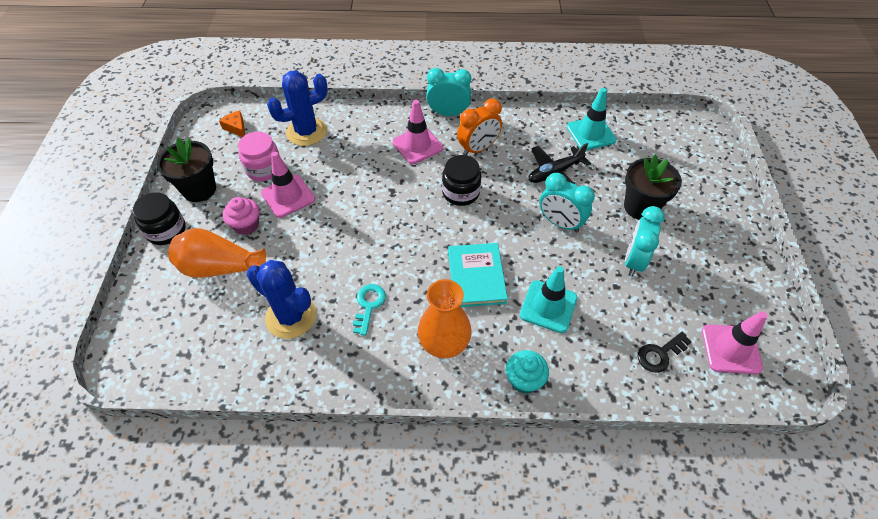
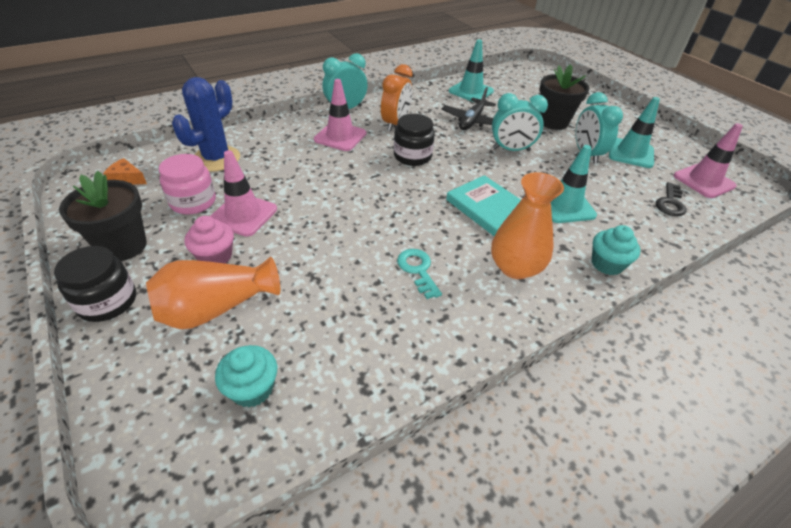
camera: 35 degrees left, 10 degrees down
blue cactus [247,260,316,339] -> none
none -> turquoise cupcake [215,345,277,407]
none -> turquoise traffic cone [609,97,660,168]

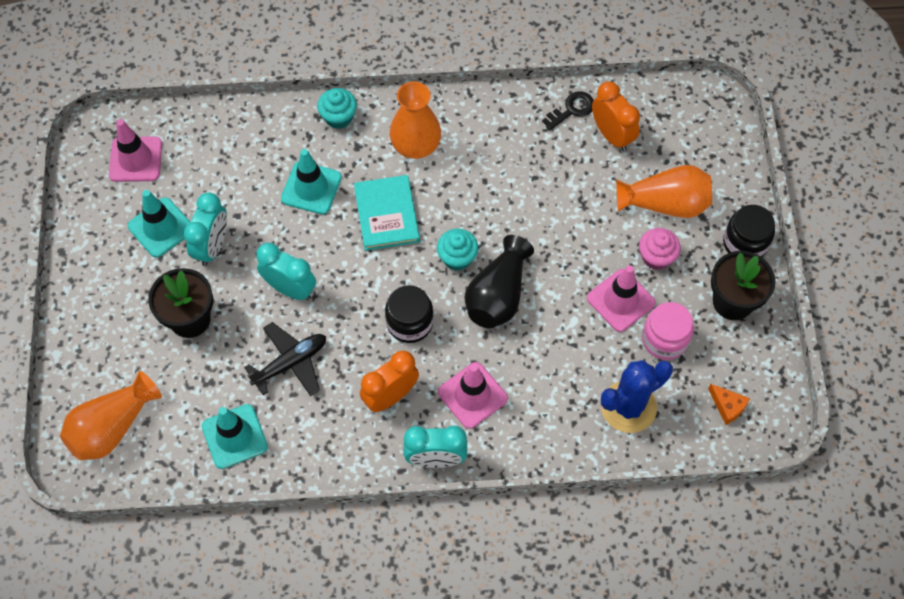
camera: 150 degrees left, 20 degrees up
turquoise cupcake [215,345,277,407] -> turquoise cupcake moved to [437,229,478,271]
turquoise key [397,249,442,299] -> none
black key [656,182,686,216] -> black key moved to [542,91,594,130]
none -> orange vase [60,371,162,460]
none -> black vase [464,235,534,328]
none -> orange clock [592,81,640,151]

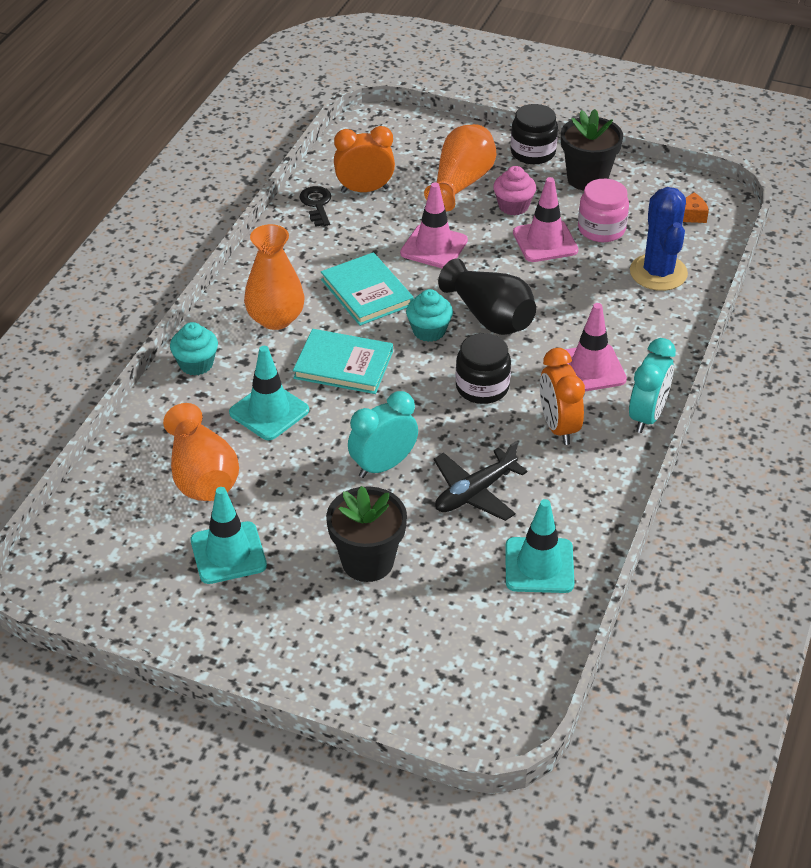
camera: 65 degrees left, 20 degrees down
orange vase [60,371,162,460] -> orange vase moved to [163,403,239,501]
pink traffic cone [109,119,162,182] -> pink traffic cone moved to [400,182,468,268]
turquoise clock [184,193,227,266] -> none
black plane [244,322,326,396] -> black plane turned 120 degrees counterclockwise [434,441,527,521]
none -> turquoise book [321,252,414,326]

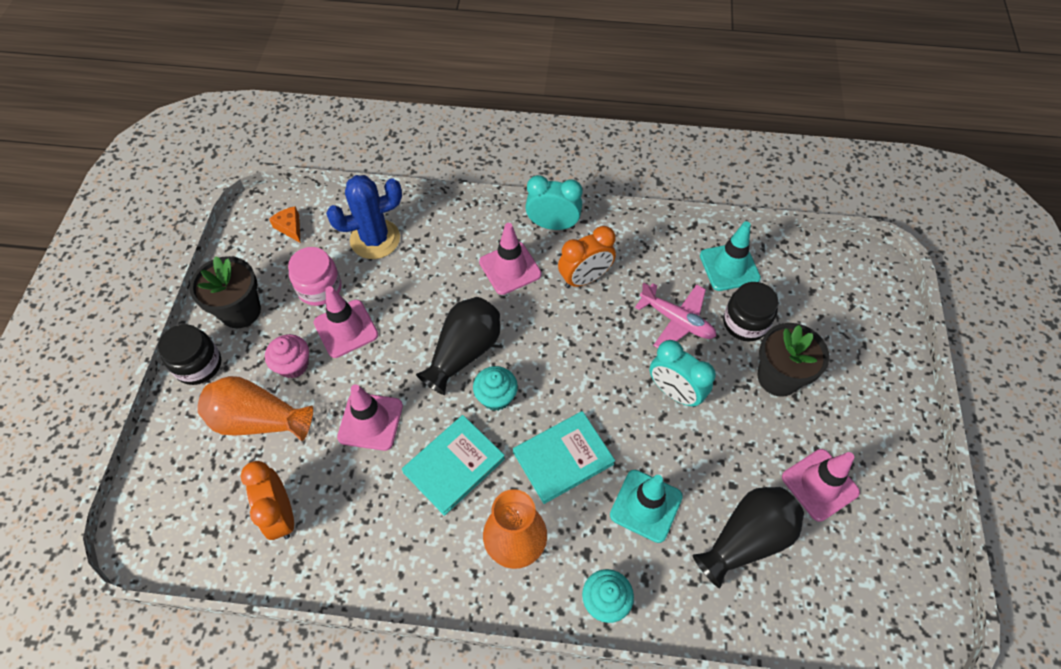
camera: 105 degrees left, 15 degrees up
orange vase [163,403,239,501] -> black vase [692,487,804,588]
turquoise traffic cone [191,487,267,584] -> pink traffic cone [782,449,860,522]
turquoise book [293,329,393,394] -> turquoise book turned 60 degrees clockwise [513,411,615,504]
black key [299,186,331,227] -> none
black plane [434,441,527,521] -> pink plane [635,283,716,348]
black jar [455,333,511,404] -> black jar moved to [723,282,778,341]

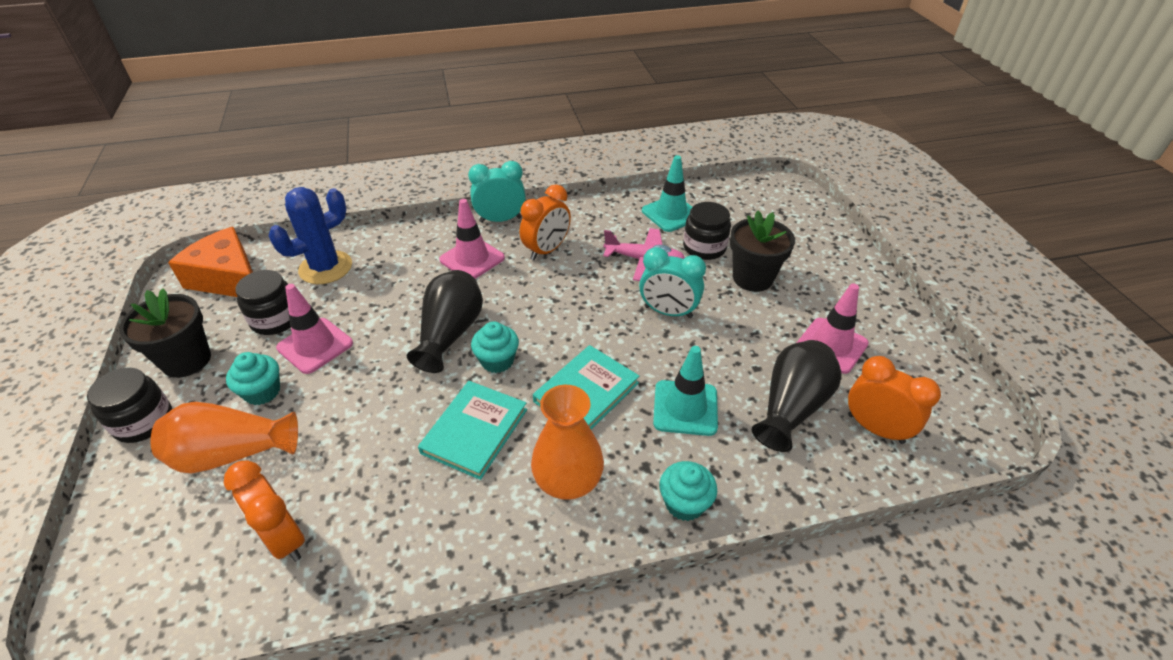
camera: 20 degrees left, 15 degrees down
pink cupcake [265,334,309,378] -> turquoise cupcake [226,352,280,405]
orange cheese [269,206,301,243] -> orange cheese [168,227,253,297], size x2.27
pink jar [288,247,341,306] -> black jar [235,270,291,335]
pink traffic cone [337,384,403,451] -> none
none -> orange clock [848,356,941,444]

